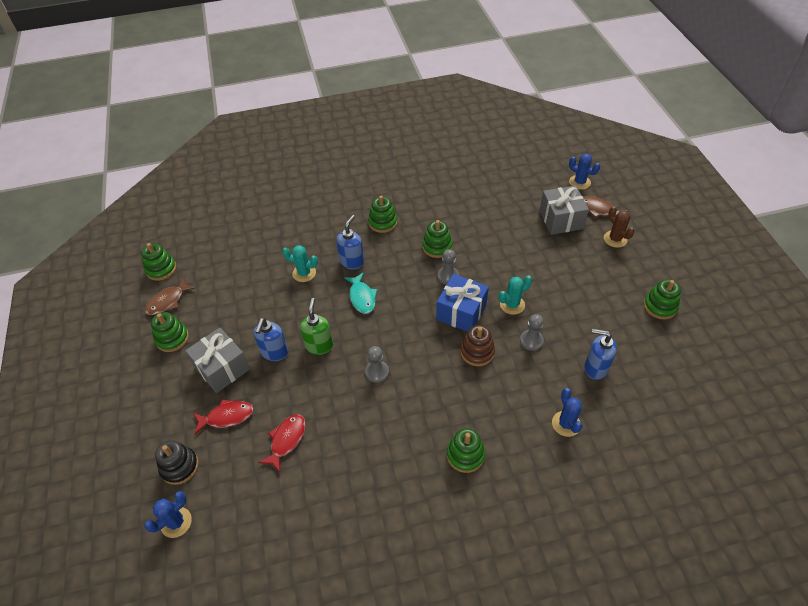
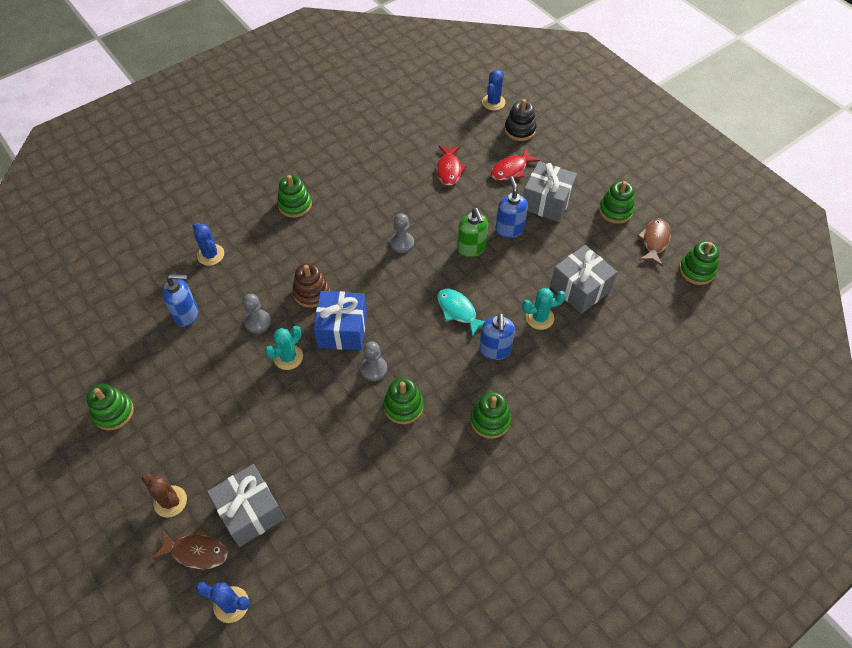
camera: 155 degrees right, 5 degrees up
none -> grey gift [550,245,617,314]

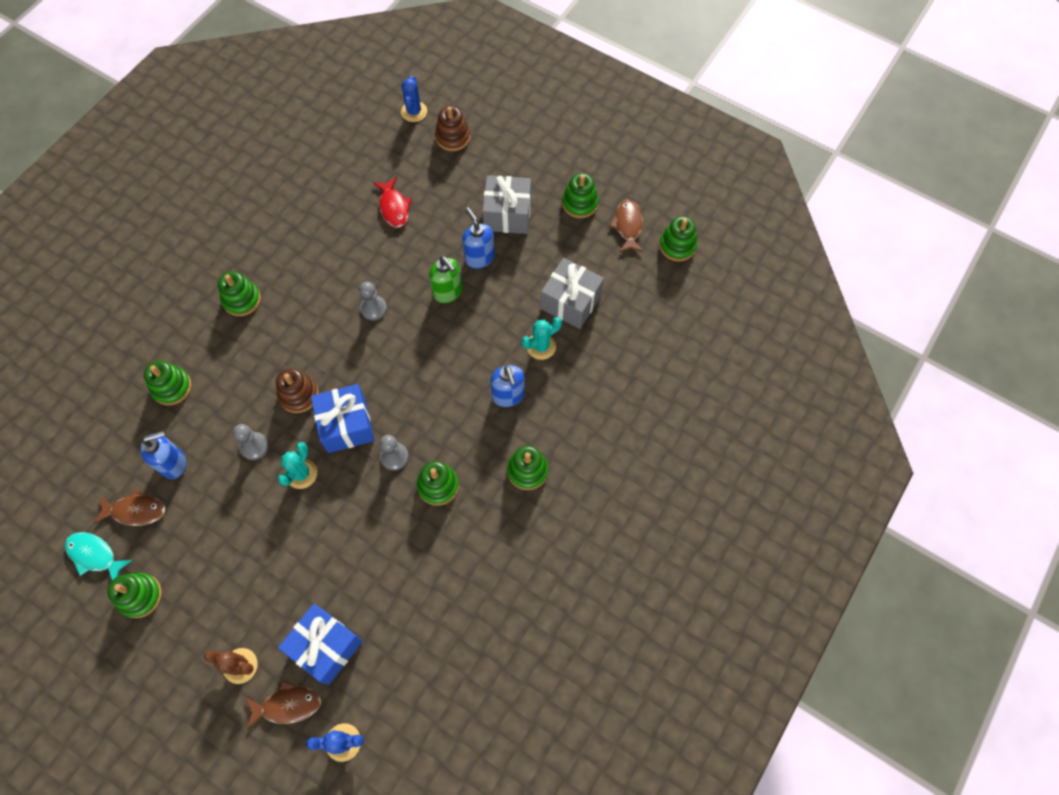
camera: 20 degrees left, 10 degrees up
blue cactus [193,223,224,266] -> green stacking toy [144,360,191,405]
grey gift [207,464,285,547] -> blue gift [278,604,363,685]
turquoise fish [437,289,485,337] -> turquoise fish moved to [65,532,133,580]
red fish [491,148,540,181] -> none
black stacking toy [504,99,537,141] -> brown stacking toy [435,106,470,151]
none -> brown fish [94,488,165,526]

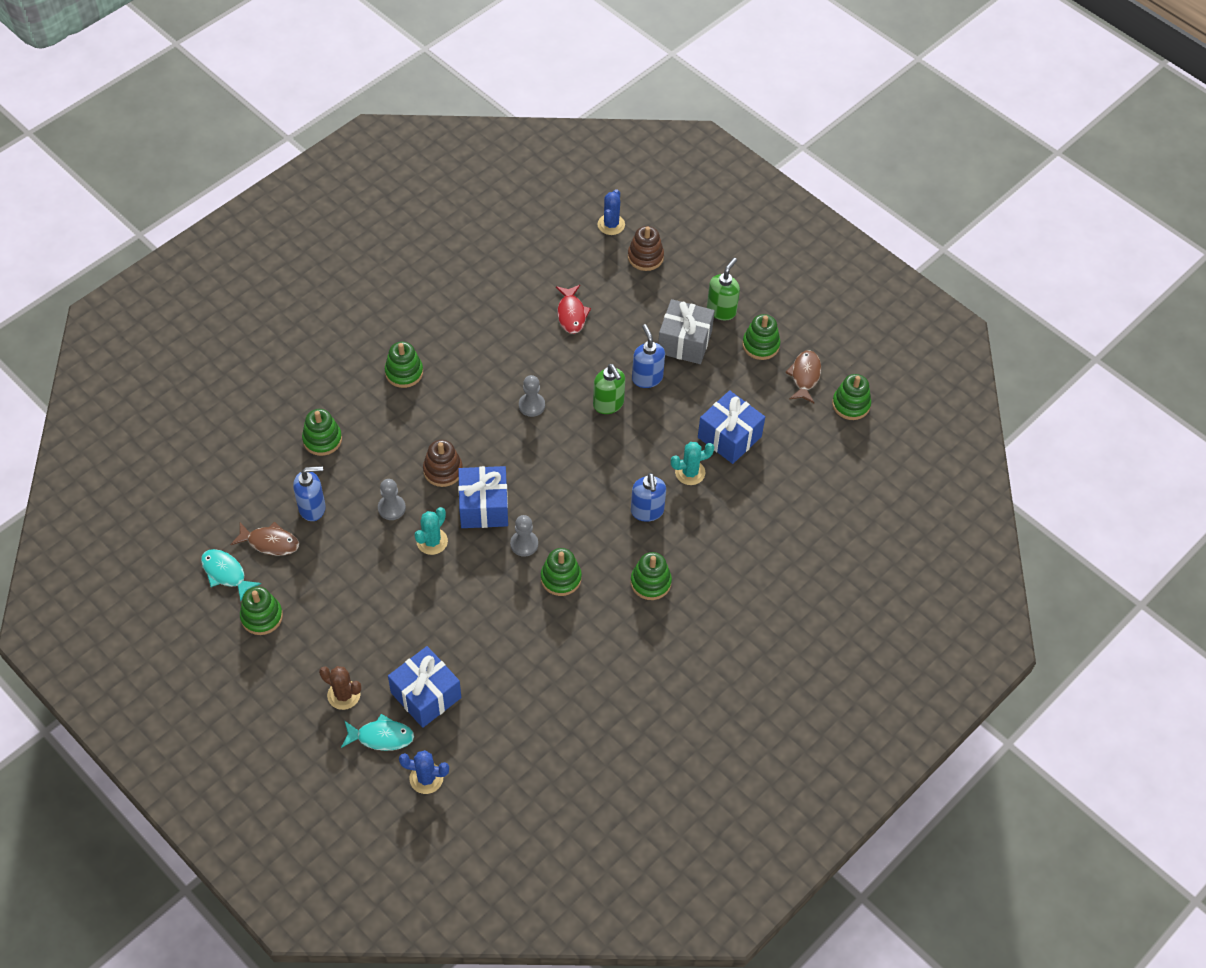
camera: 10 degrees right, 10 degrees down
brown fish [245,681,322,729] -> turquoise fish [341,714,414,751]
grey gift [541,258,604,329] -> blue gift [698,390,765,464]
none -> green soap dispenser [707,258,740,321]

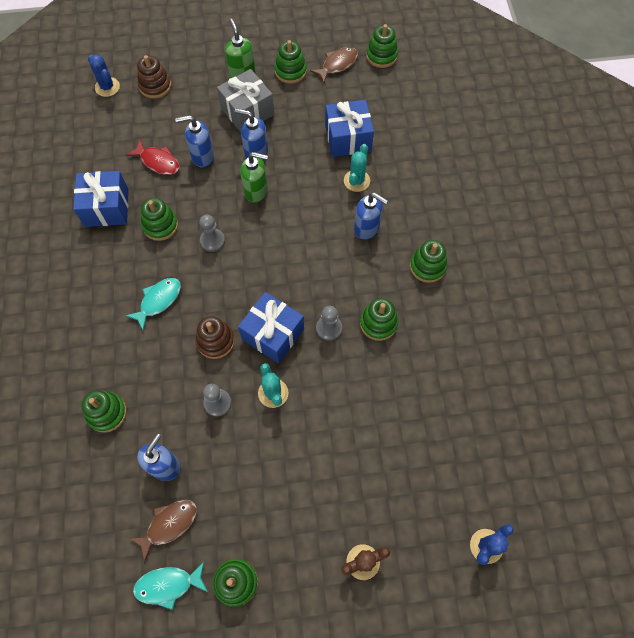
camera: 50 degrees left, 10 degrees up
turquoise fish [341,714,414,751] -> turquoise fish moved to [125,278,181,330]
green stacking toy [385,342,423,388] -> green stacking toy moved to [141,198,178,241]
blue gift [388,646,461,728] -> blue gift moved to [73,171,129,227]
brown fish [785,350,821,403] -> brown fish turned 90 degrees clockwise [310,47,358,83]
none -> blue soap dispenser [175,115,214,168]

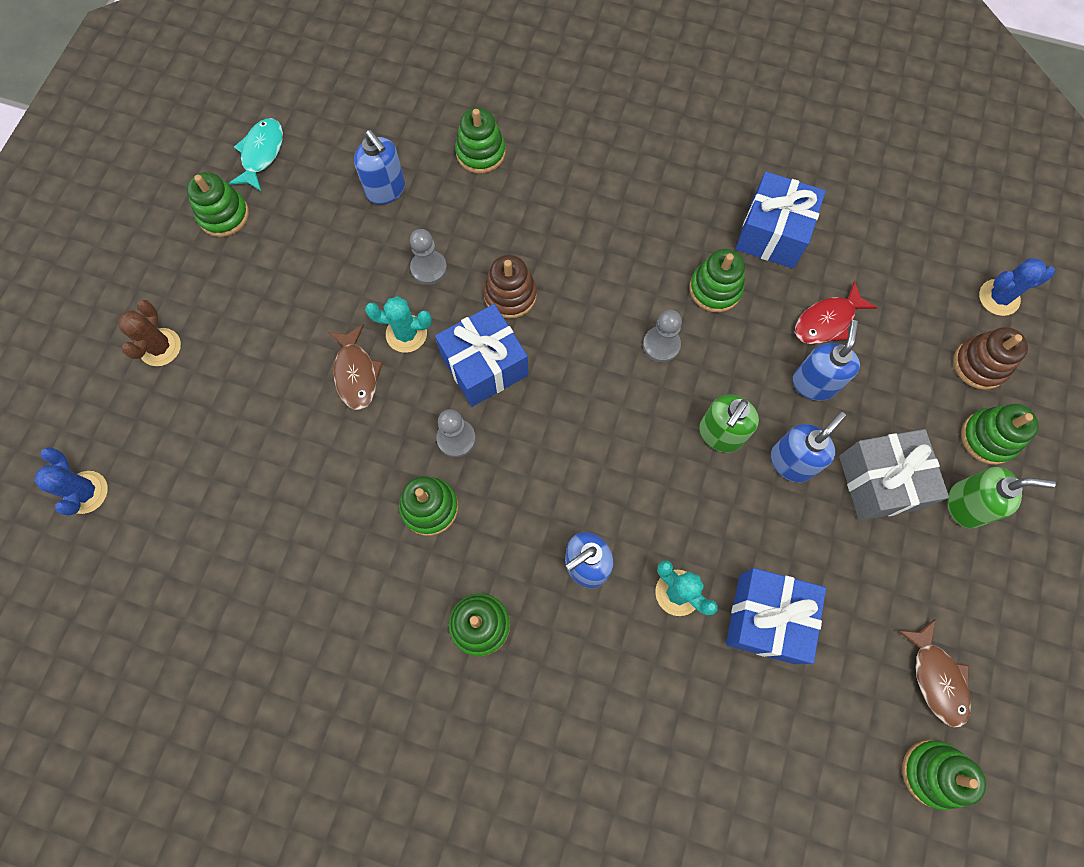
camera: 115 degrees right, 5 degrees up
turquoise fish [125,278,181,330] -> none
brown fish [129,500,197,562] -> brown fish moved to [328,324,383,410]
green stacking toy [275,40,307,84] -> green stacking toy moved to [961,404,1039,465]

